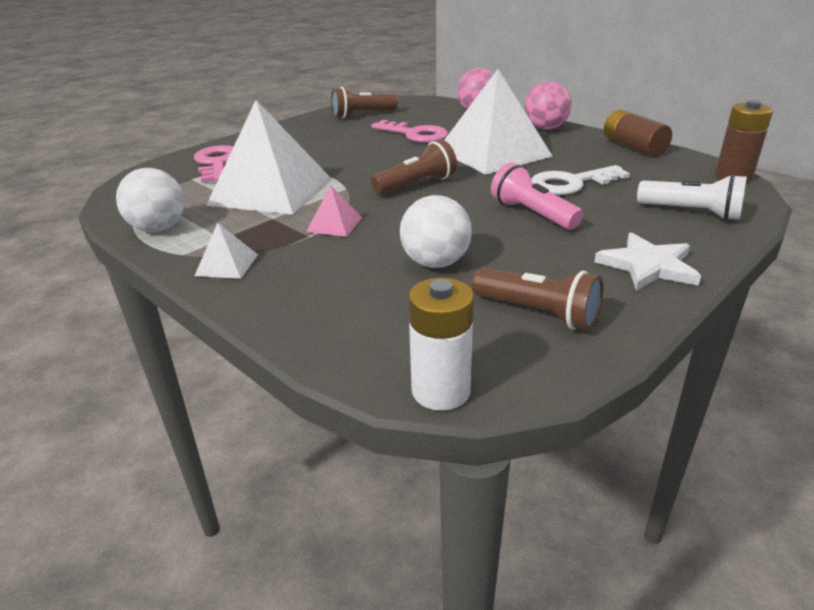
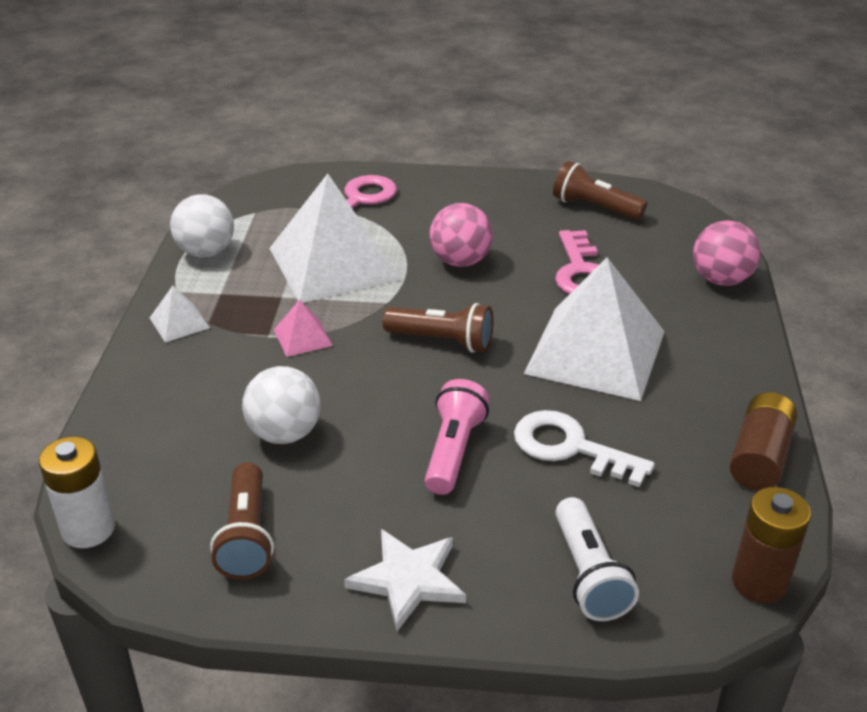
camera: 50 degrees right, 5 degrees up
pink ball [524,81,572,130] -> pink ball moved to [429,203,493,267]

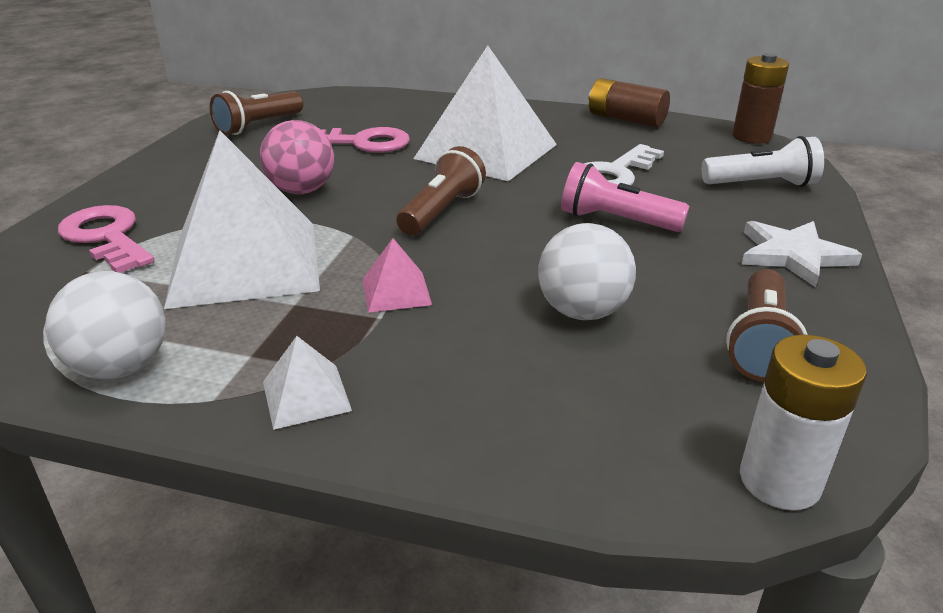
camera: 80 degrees left, 5 degrees down
brown flashlight [210,462,274,580] -> brown flashlight turned 105 degrees clockwise [726,269,808,382]
pink ball [693,220,760,286] -> none

